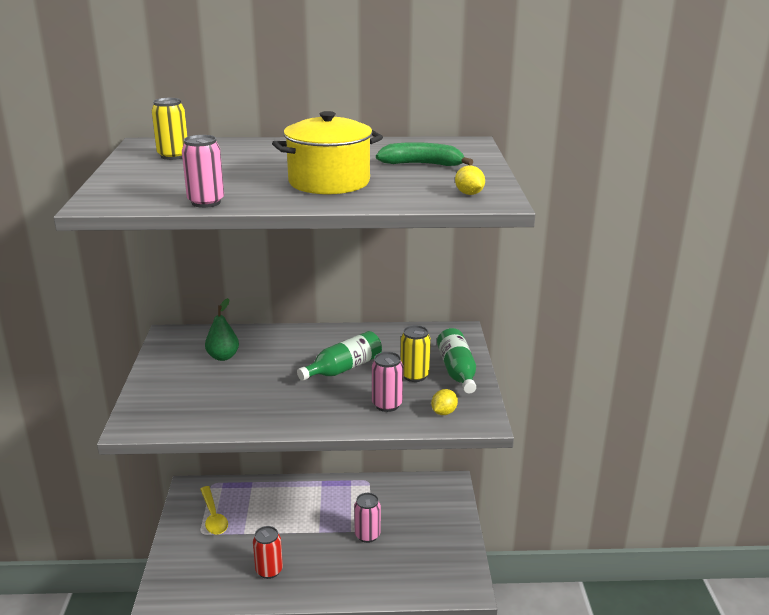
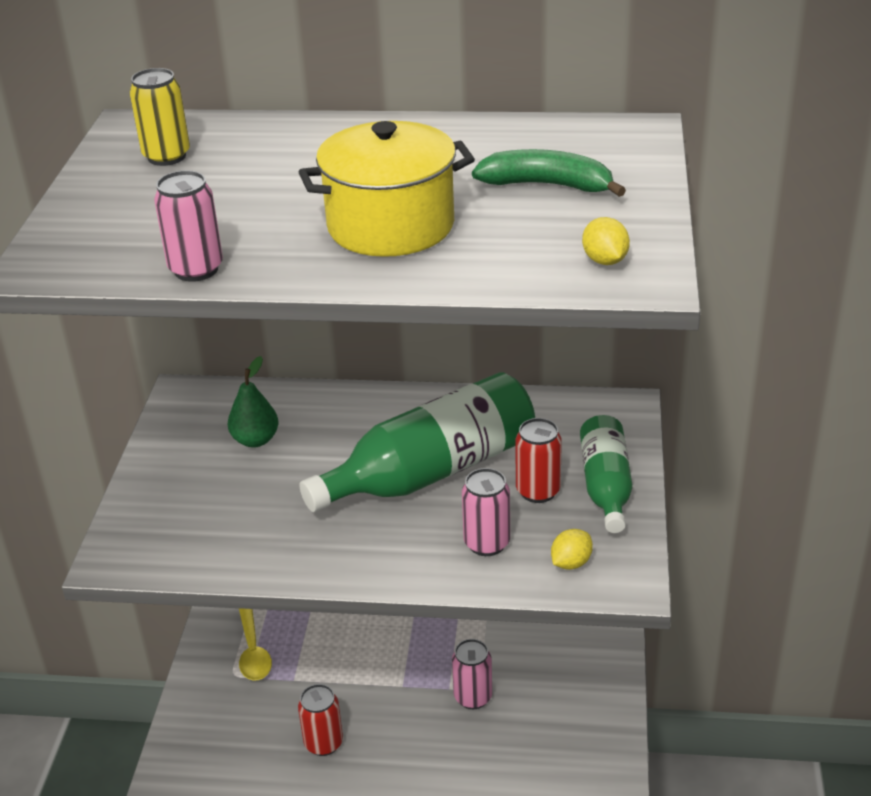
camera: 10 degrees right, 10 degrees up
green bottle [297,331,382,381] -> green bottle [300,372,535,512], size x1.72
yellow can [401,325,431,382] -> red can [515,418,562,503]

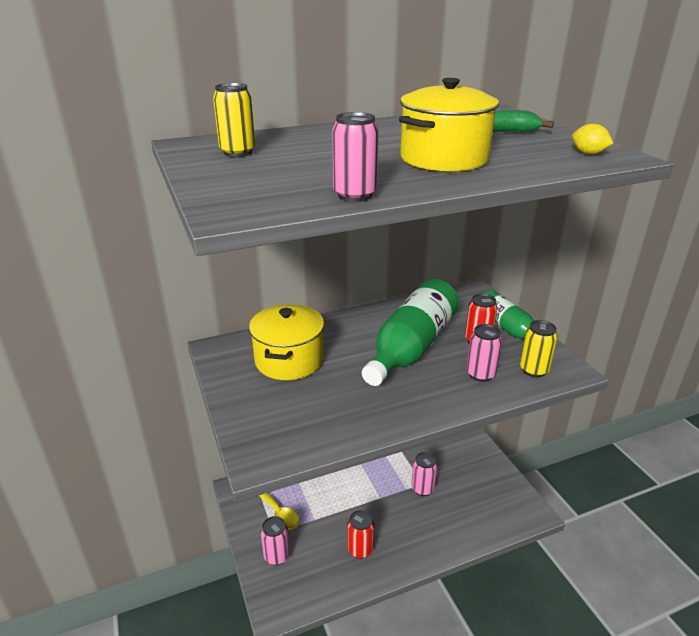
camera: 30 degrees left, 5 degrees down
green pear [228,356,278,447] -> yellow pot [249,304,324,380]
yellow lemon [551,529,593,570] -> yellow can [520,320,558,377]
none -> pink can [260,516,290,565]

